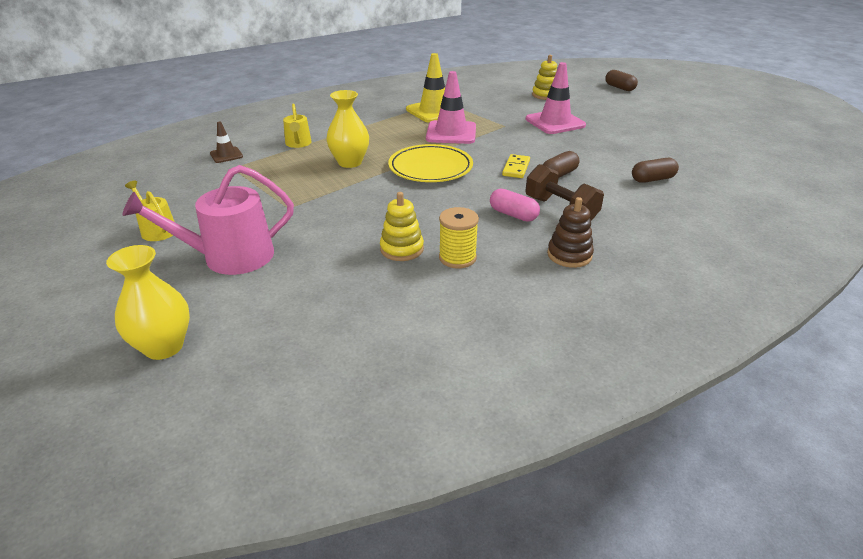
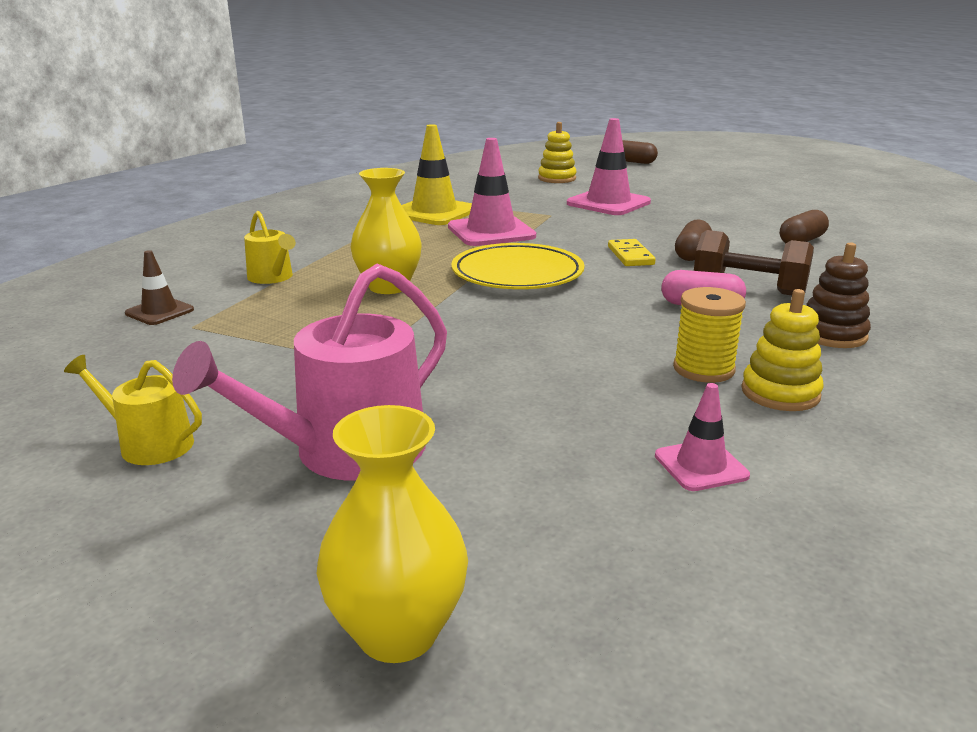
camera: 25 degrees left, 10 degrees down
yellow stacking toy [380,192,424,261] -> yellow stacking toy moved to [741,289,824,411]
none -> pink traffic cone [655,383,750,491]

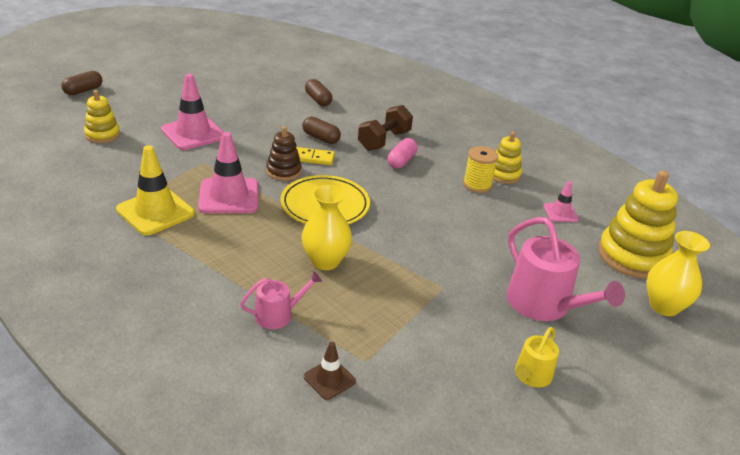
camera: 80 degrees left, 10 degrees up
yellow watering can [244,211,296,284] -> pink watering can [240,272,322,329]
brown stacking toy [806,242,871,348] -> brown stacking toy moved to [266,126,301,181]
none -> yellow stacking toy [598,170,678,279]

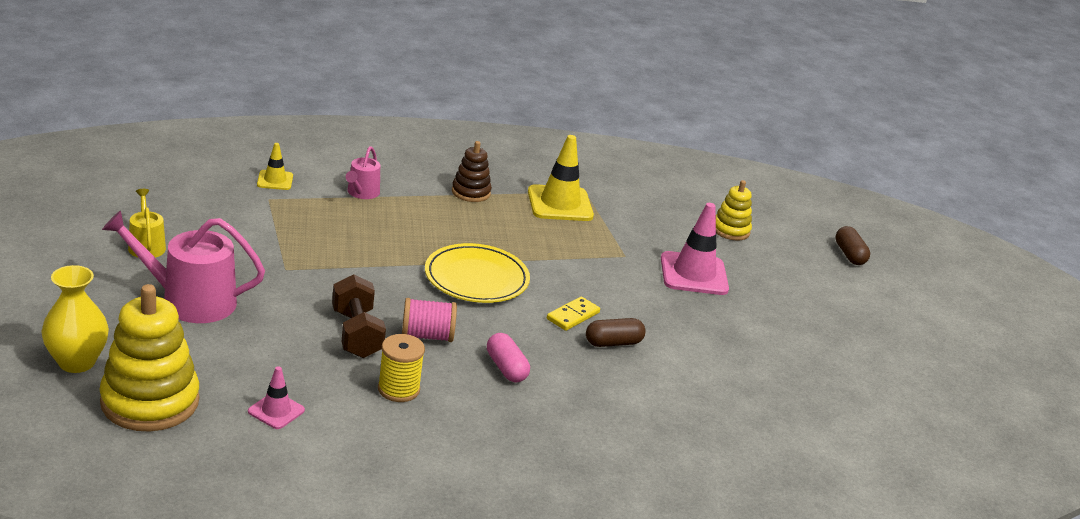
camera: 125 degrees right, 5 degrees down
pink traffic cone [198,132,258,213] -> none
brown stacking toy [266,126,301,181] -> brown stacking toy moved to [452,141,492,202]
yellow vase [302,185,352,270] -> none
brown traffic cone [304,342,356,400] -> yellow traffic cone [257,143,293,190]
brown capsule [305,79,332,106] -> none
brown dumbbell [358,105,413,151] -> brown dumbbell moved to [332,274,386,358]
yellow stacking toy [493,131,522,184] -> none
none -> pink spool [402,298,457,342]

